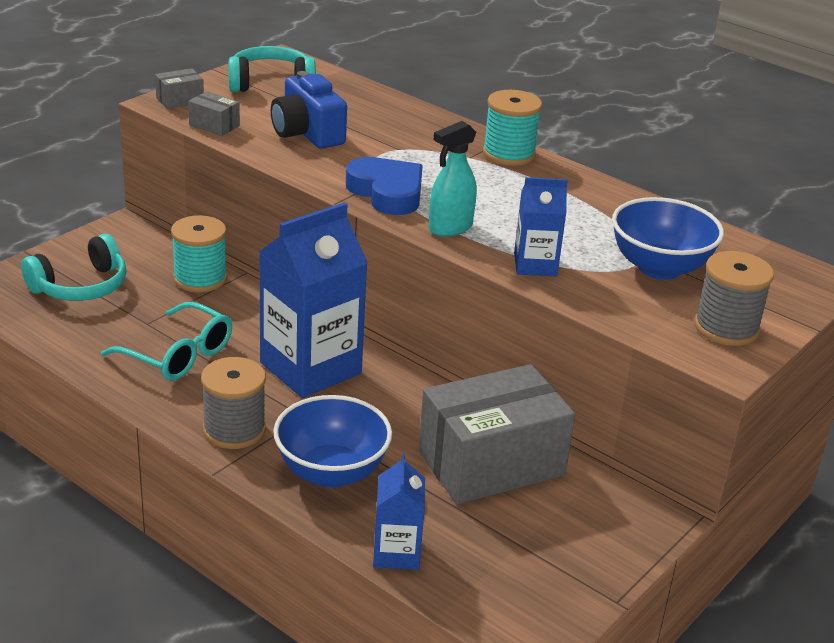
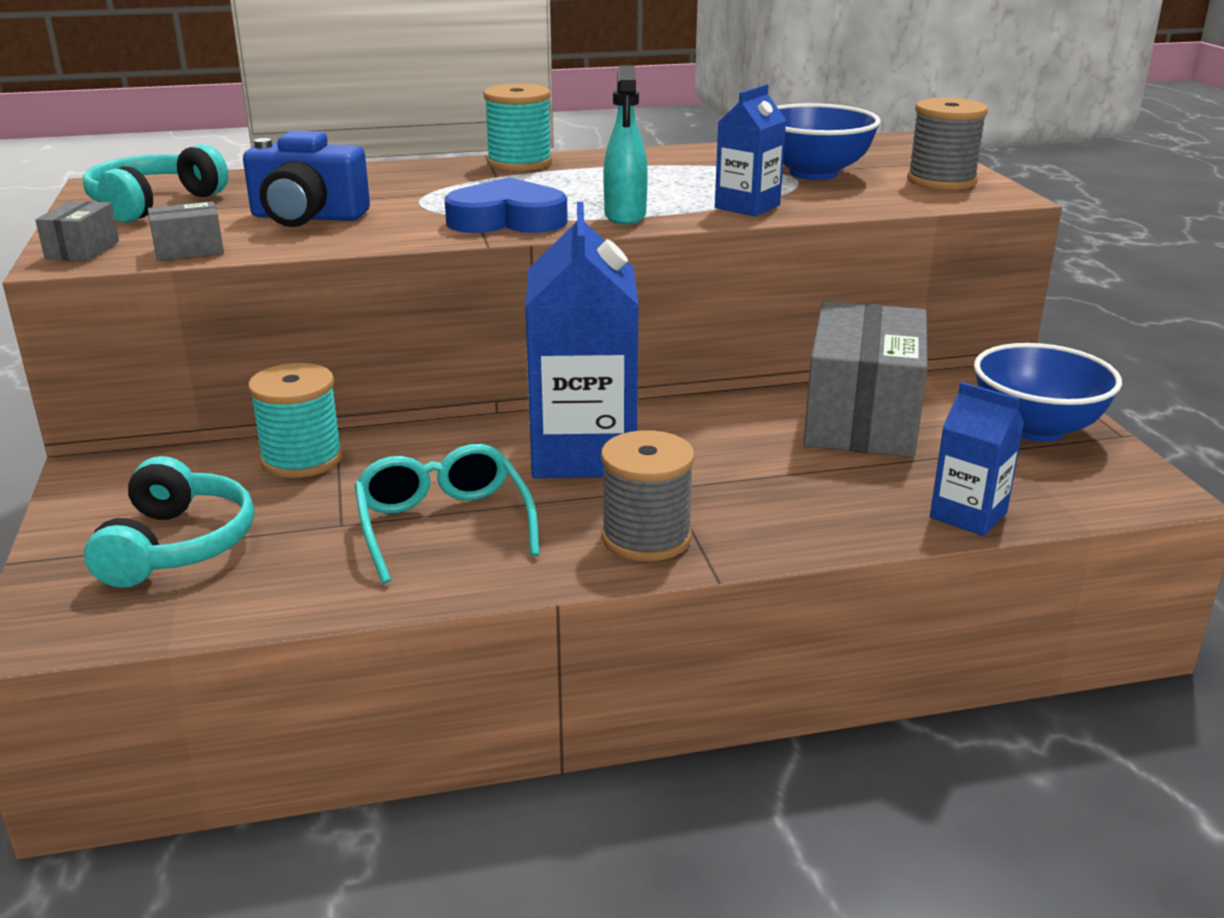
camera: 50 degrees left, 5 degrees down
turquoise glasses [101,302,232,381] -> turquoise glasses turned 90 degrees counterclockwise [354,444,540,584]
blue bowl [273,395,392,488] -> blue bowl moved to [974,343,1122,442]

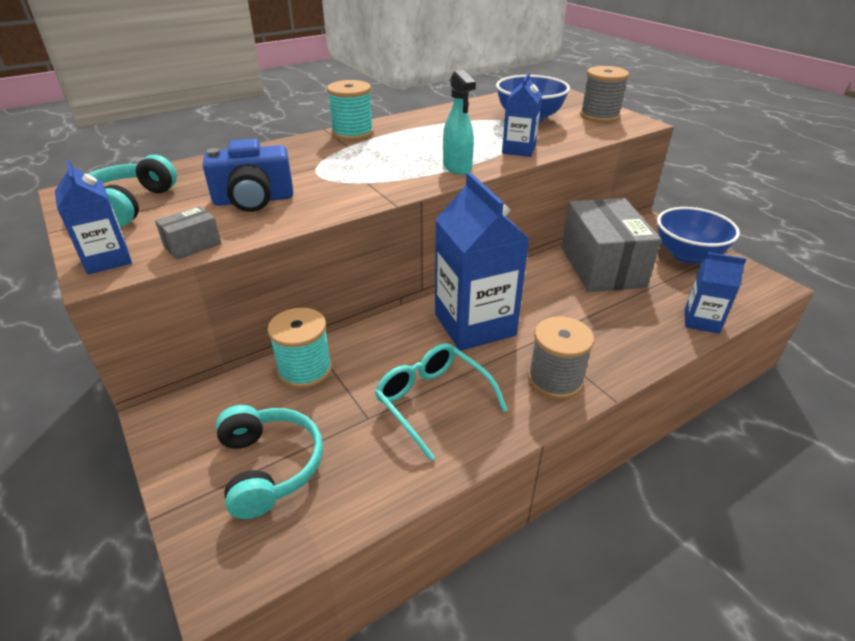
camera: 20 degrees left, 10 degrees up
grey box [35,201,119,262] -> blue carton [55,160,132,275]
blue heart [444,177,568,233] -> none

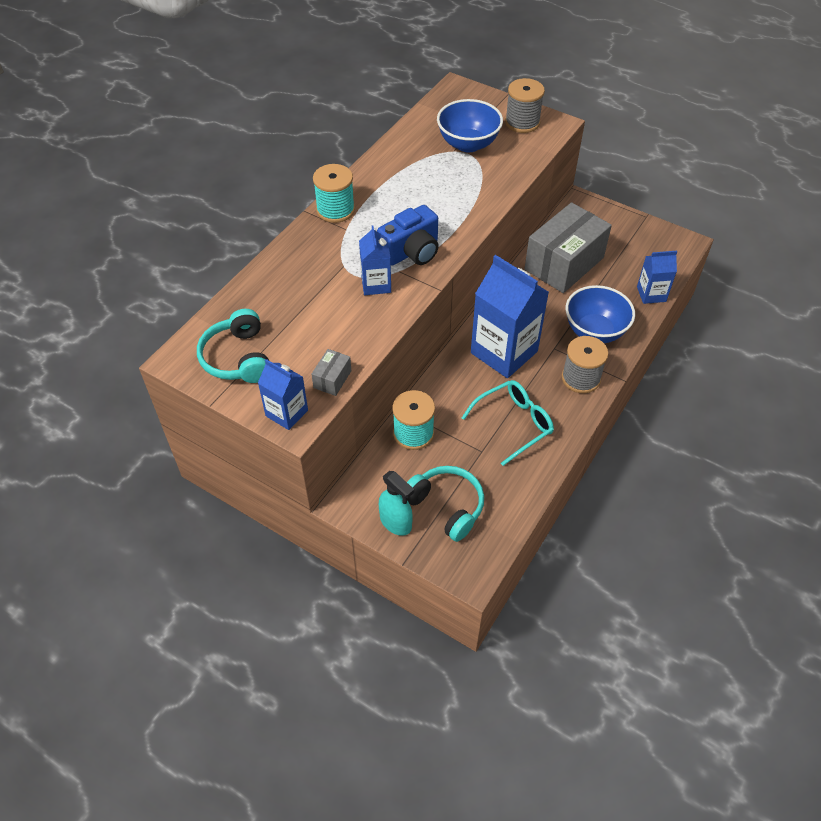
camera: 25 degrees left, 15 degrees up
blue camera [203,139,293,212] -> blue camera moved to [377,205,439,266]
turquoise glasses [375,343,508,461] -> turquoise glasses turned 120 degrees clockwise [462,380,554,466]
turquoise spray bottle [443,70,476,175] -> turquoise spray bottle moved to [379,471,414,536]
blue carton [502,72,542,157] -> blue carton moved to [359,225,391,295]
grey box [561,198,661,292] -> grey box turned 75 degrees clockwise [524,202,612,293]
blue bowl [657,207,740,263] -> blue bowl moved to [566,285,635,343]

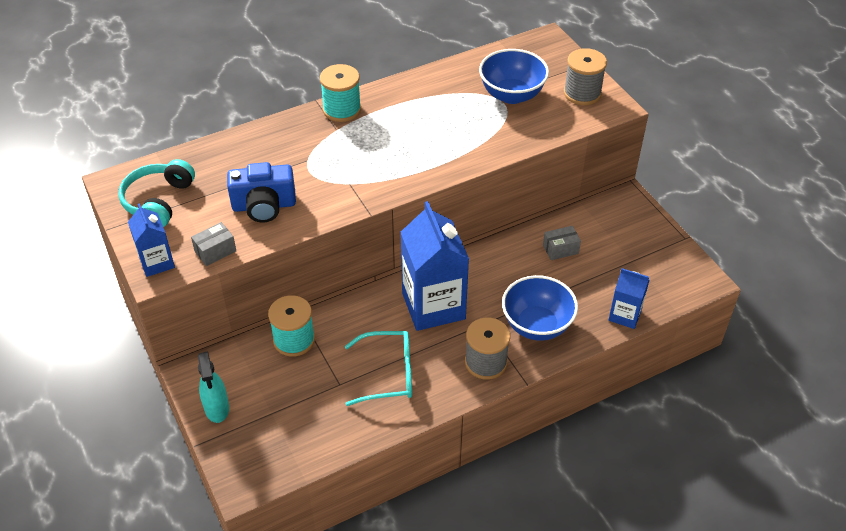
camera: 30 degrees right, 5 degrees down
blue carton [359,225,391,295] -> none
blue camera [377,205,439,266] -> blue camera moved to [227,162,296,222]
turquoise headphones [407,466,484,542] -> none
grey box [524,202,612,293] -> grey box [543,226,581,260], size x0.40

